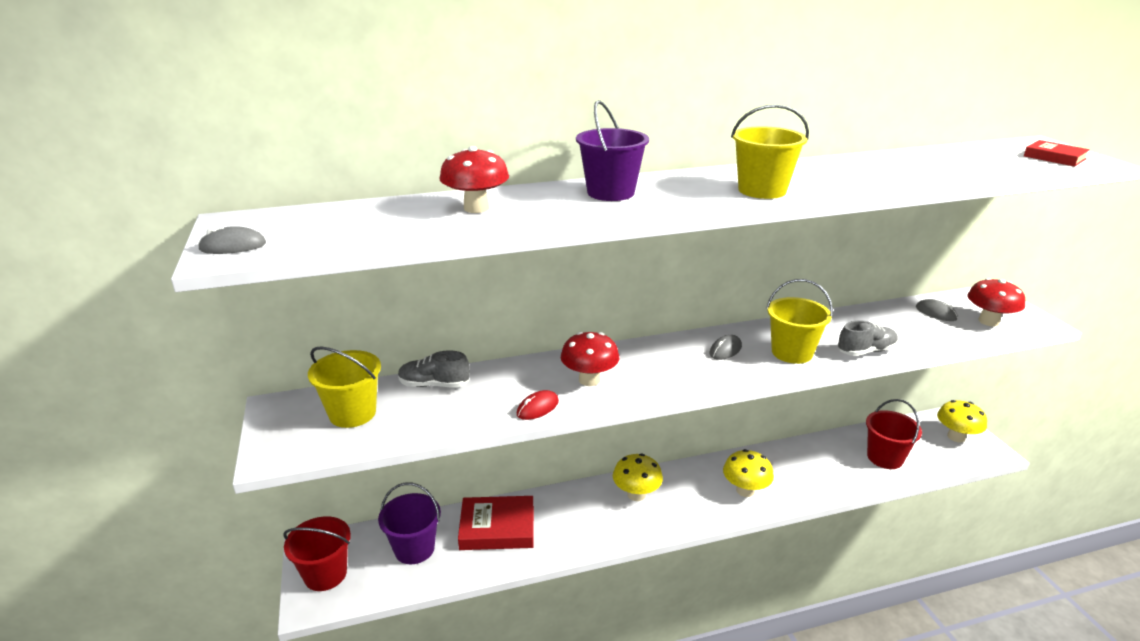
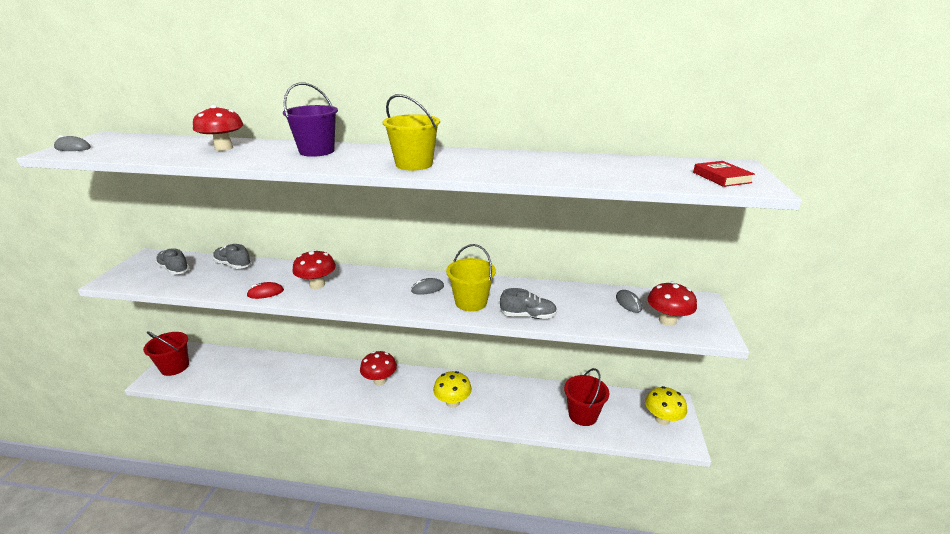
camera: 25 degrees right, 0 degrees up
yellow bucket [308,346,381,428] -> grey shoe [155,248,190,275]
purple bucket [378,482,441,564] -> none
red book [458,496,534,550] -> none
yellow mushroom [613,453,663,501] -> red mushroom [360,351,397,385]

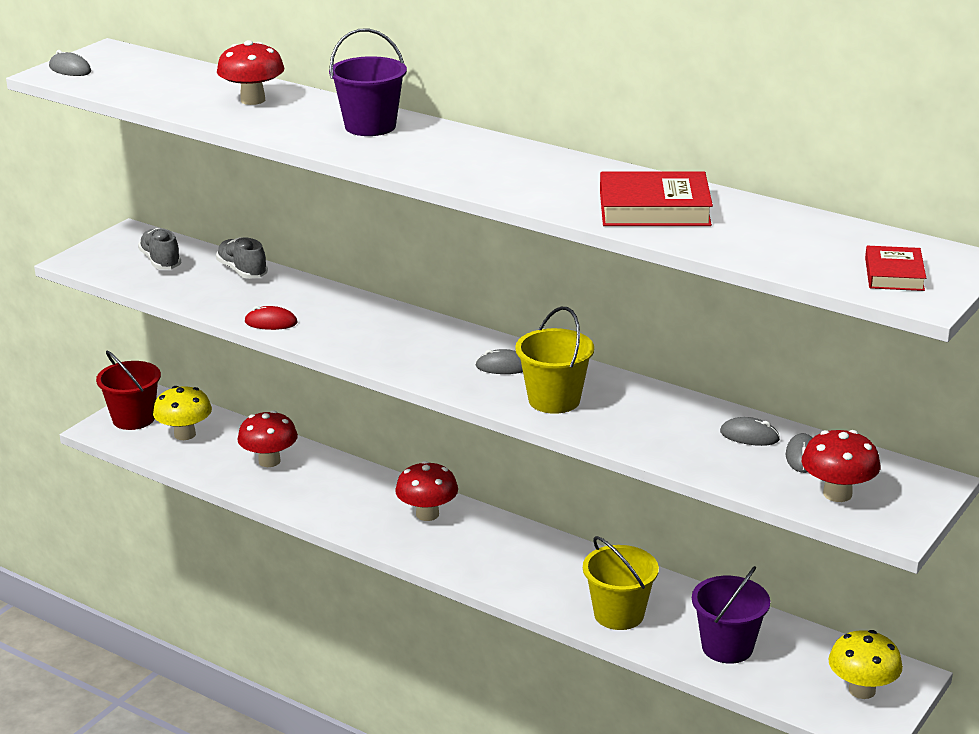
camera: 25 degrees right, 0 degrees up
red mushroom [292,250,336,289] -> red mushroom moved to [237,410,298,467]
yellow bucket [383,94,440,171] -> yellow bucket moved to [583,536,659,630]
yellow mushroom [433,371,472,408] -> yellow mushroom moved to [153,386,212,440]
grey shoe [500,288,557,319] -> none
red bucket [564,368,609,426] -> purple bucket [692,566,770,664]
none -> red book [600,171,713,226]
none -> grey mouse [720,417,780,446]

